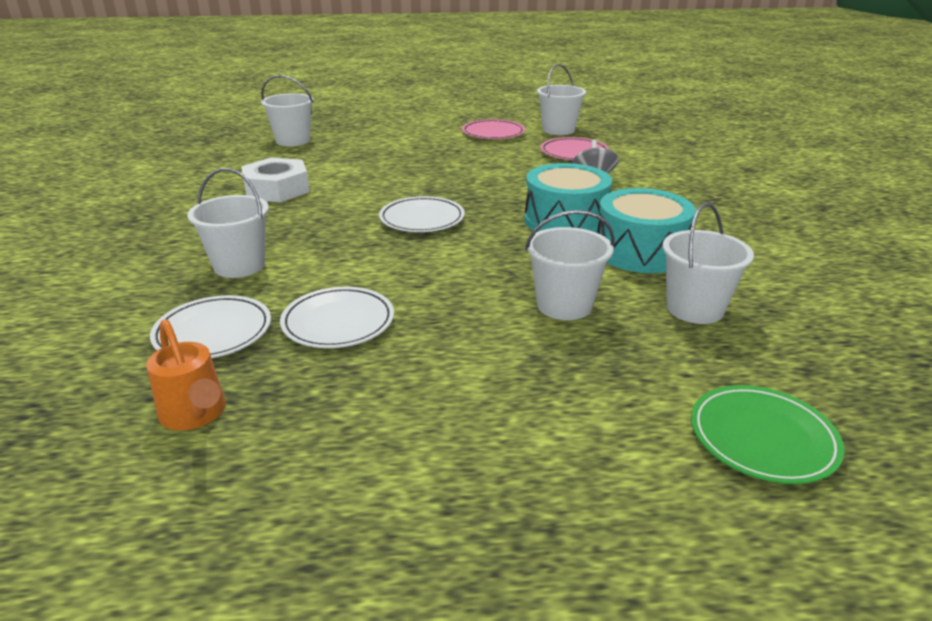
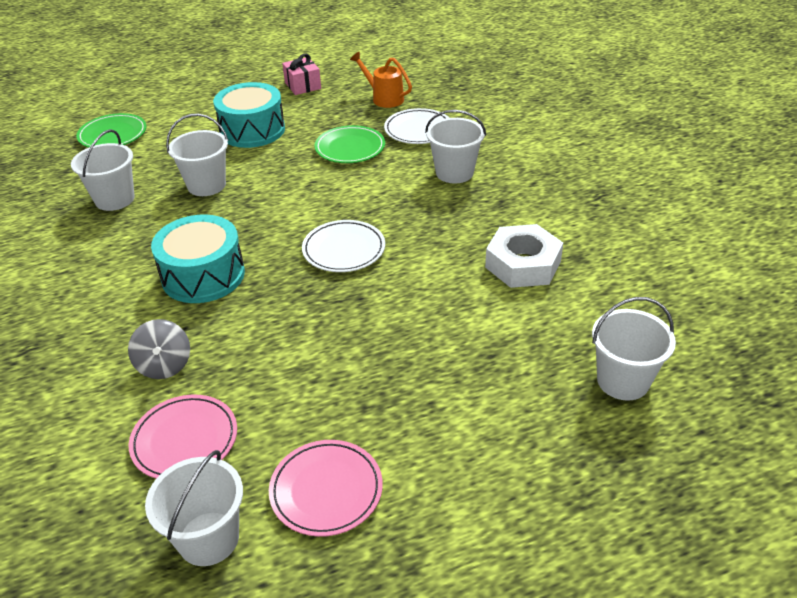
camera: 165 degrees right, 10 degrees up
white plate [280,287,394,348] -> green plate [315,125,385,163]
turquoise drum [597,188,696,273] -> turquoise drum moved to [213,82,285,148]
none -> pink gift [282,54,321,95]

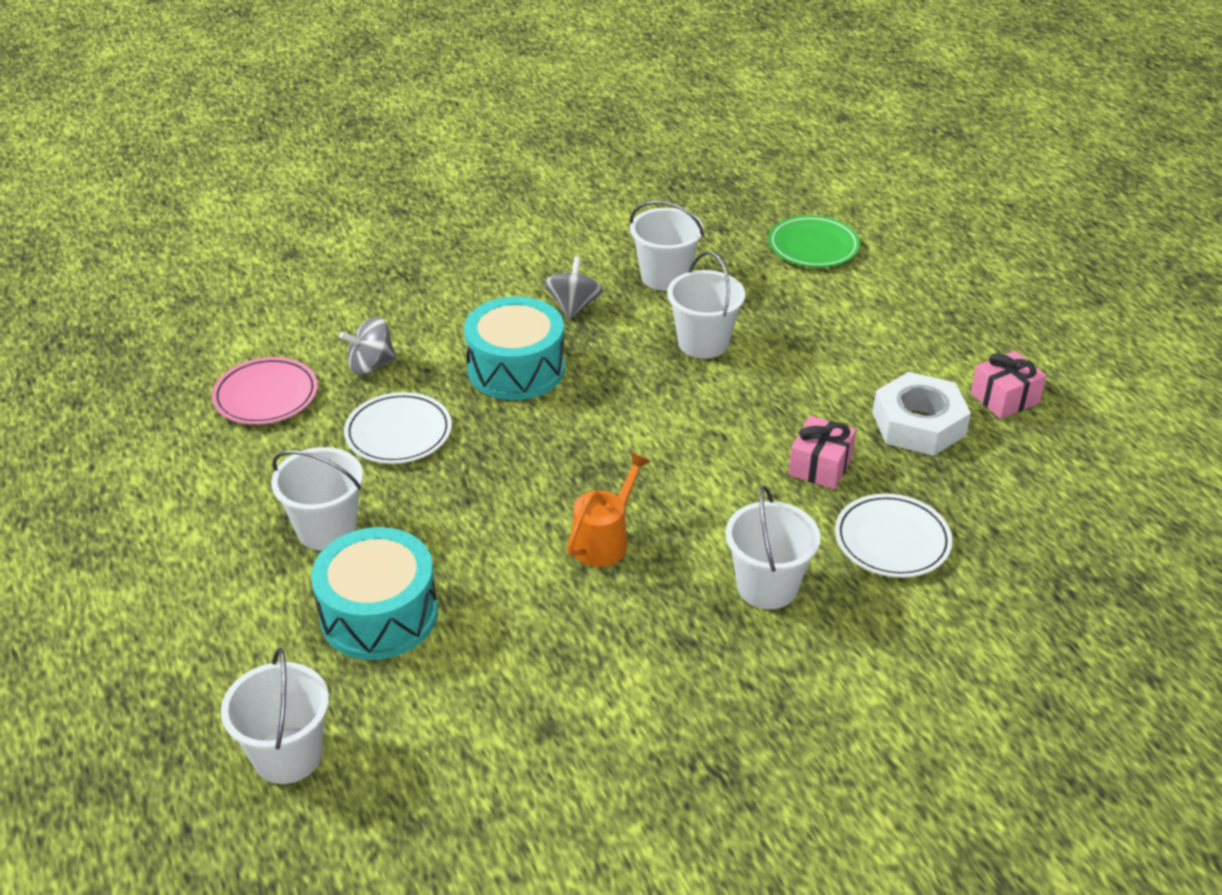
camera: 85 degrees right, 0 degrees up
white bucket [145,450,243,566] -> white bucket moved to [271,447,363,551]
turquoise drum [213,82,285,148] -> turquoise drum moved to [311,527,438,660]
pink plate [269,440,383,537] -> none
white plate [302,220,385,272] -> white plate moved to [344,392,452,464]
green plate [315,125,385,163] -> pink gift [788,416,856,489]
orange watering can [350,52,412,108] -> orange watering can moved to [567,452,651,567]
white nut [485,224,563,288] -> white nut moved to [872,372,971,456]
none -> grey spinning top [544,257,603,319]

